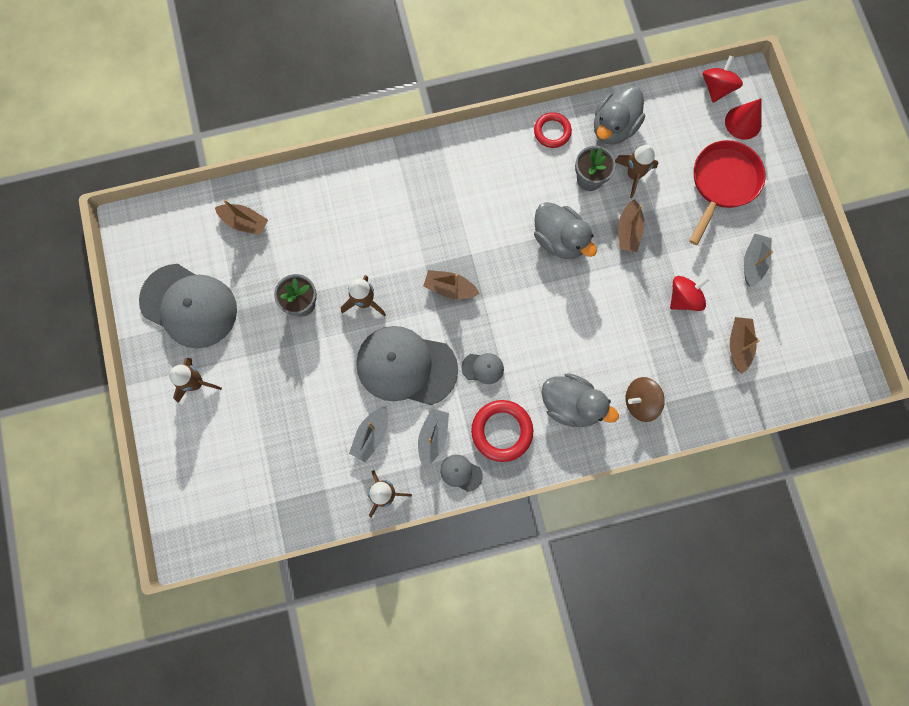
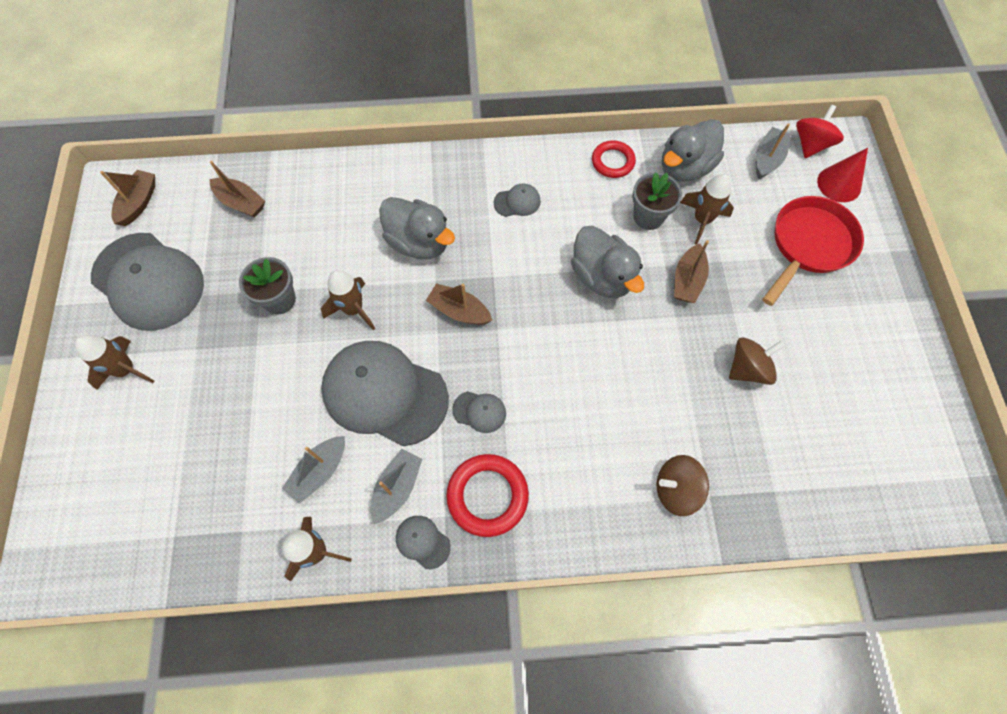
camera: 10 degrees right, 10 degrees down
grey duck [542,373,619,427] -> grey duck moved to [379,197,455,259]
red spinning top [670,276,710,311] -> brown spinning top [729,337,785,385]
brown boat [730,317,760,373] -> brown boat moved to [100,170,155,226]
grey boat [744,234,773,287] -> grey boat moved to [756,123,791,179]
none -> grey cap [494,184,541,217]

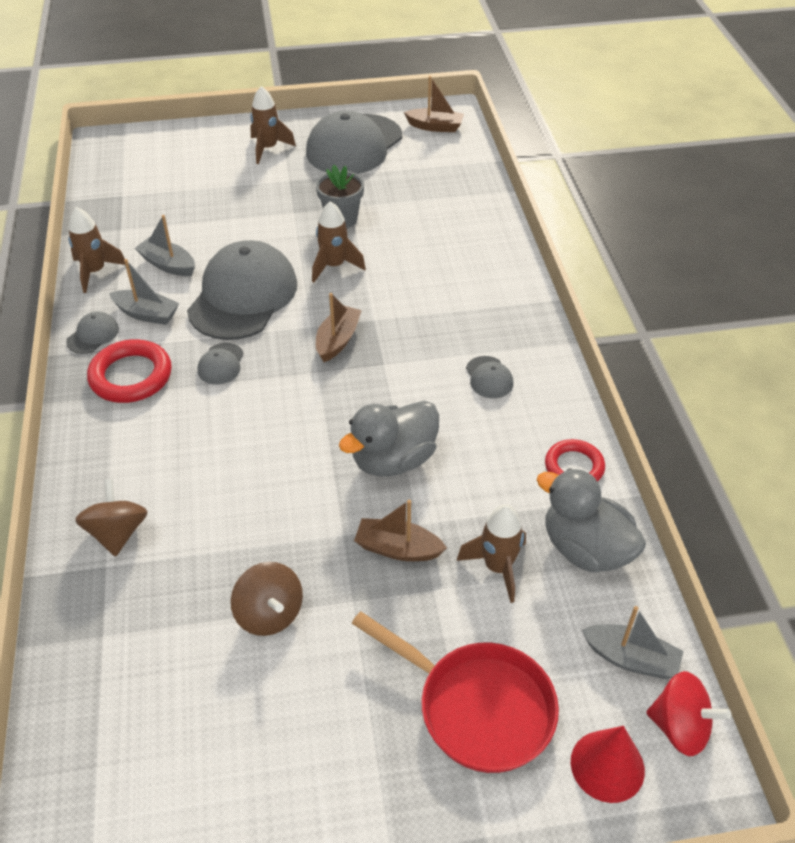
camera: 85 degrees right, 20 degrees down
brown boat [210,161,265,218] -> none
grey duck [379,197,455,259] -> none
grey flower pot [632,172,682,230] -> none

